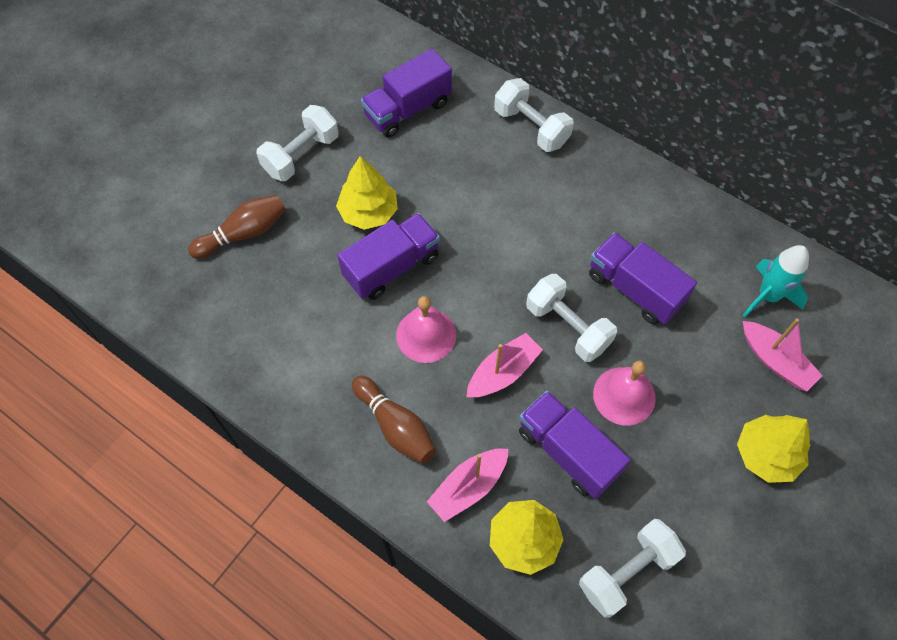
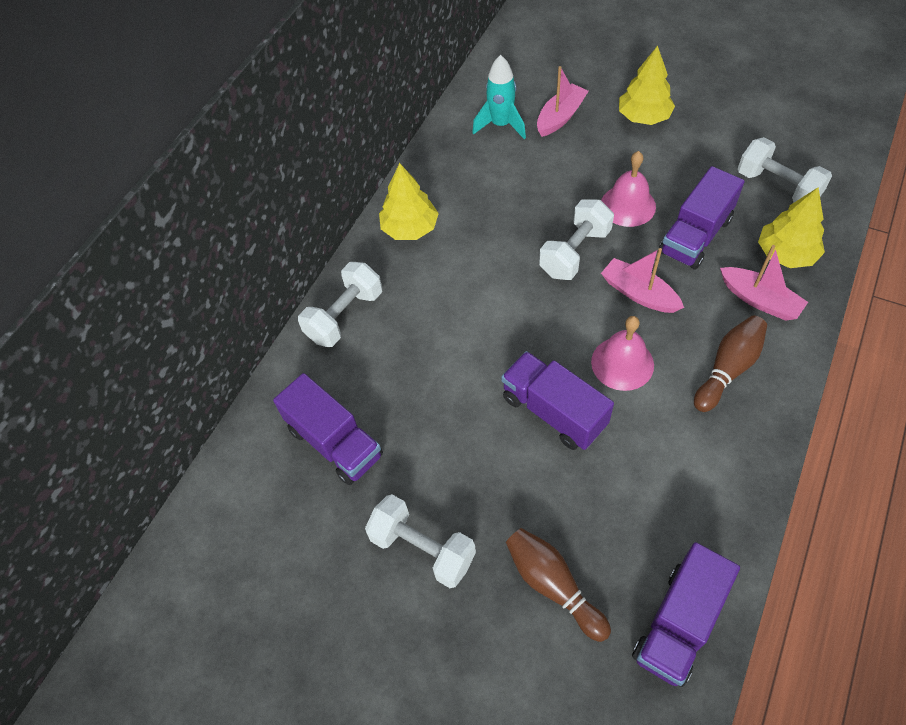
camera: 95 degrees left, 5 degrees down
yellow tree [336,156,398,230] -> yellow tree moved to [379,163,439,240]
purple truck [589,233,697,324] -> purple truck moved to [632,542,740,687]

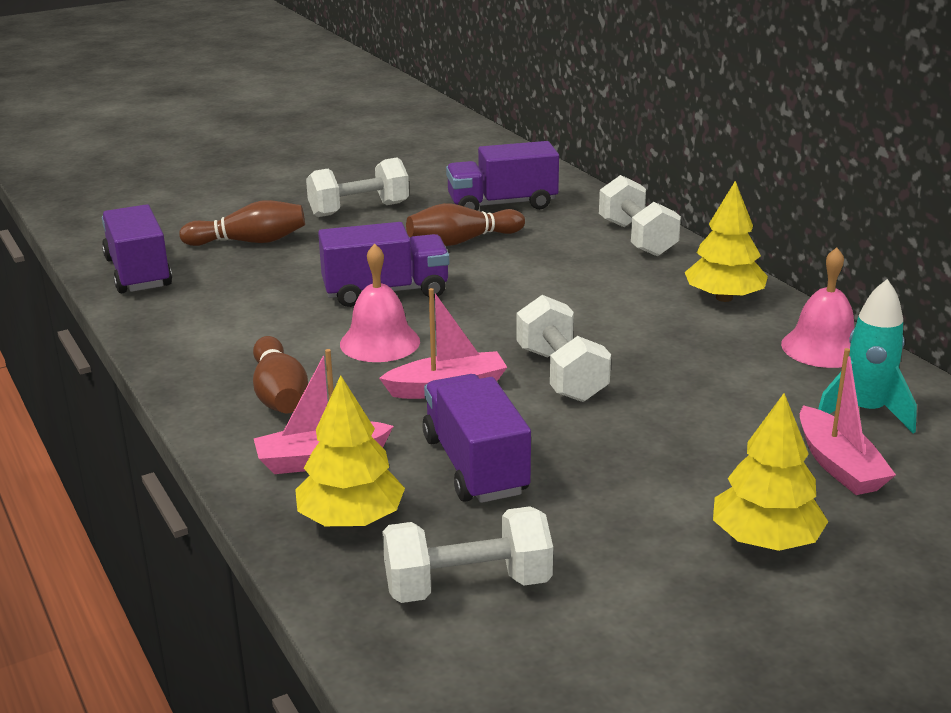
camera: 120 degrees right, 30 degrees down
pink bell [601,151,656,227] -> pink bell moved to [781,247,854,368]
none -> brown bowling pin [406,203,525,246]

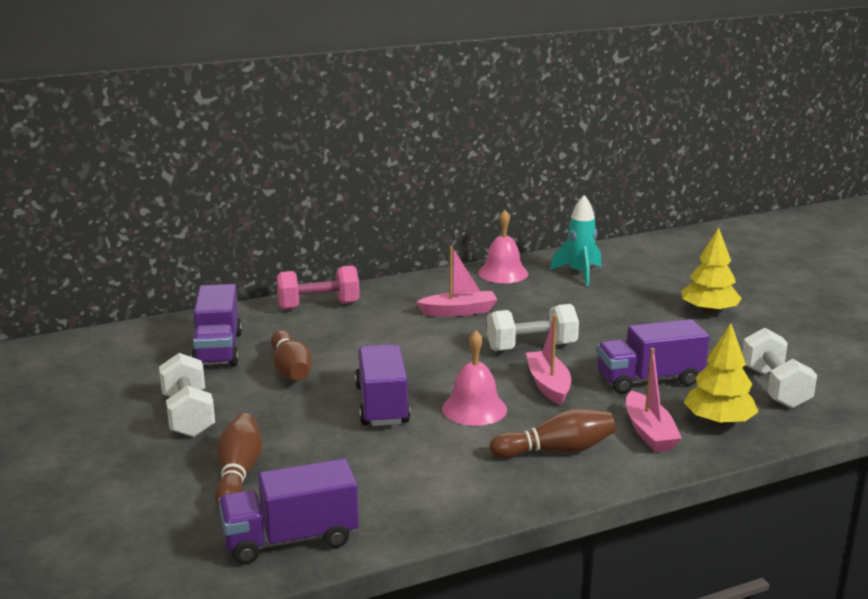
camera: 85 degrees left, 5 degrees down
white dumbbell [599,175,681,257] -> pink dumbbell [276,266,360,310]
yellow tree [685,181,768,302] -> none
pink boat [800,348,896,495] -> pink boat moved to [416,246,498,317]

